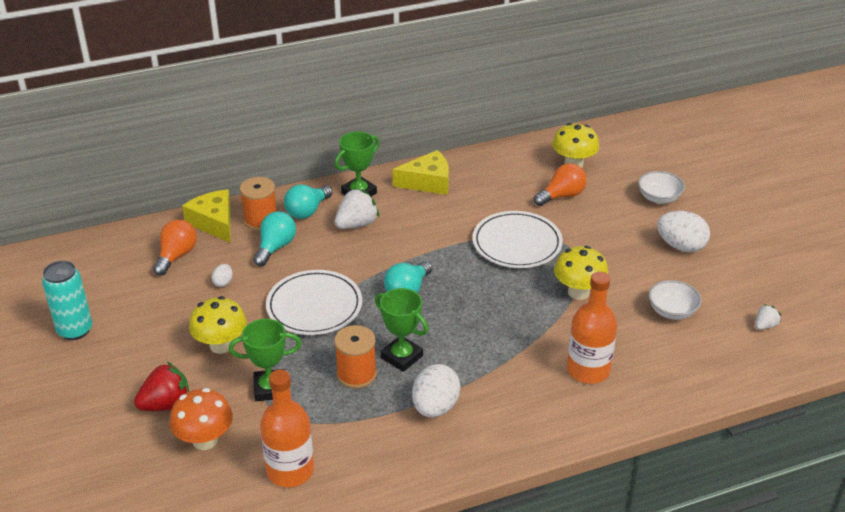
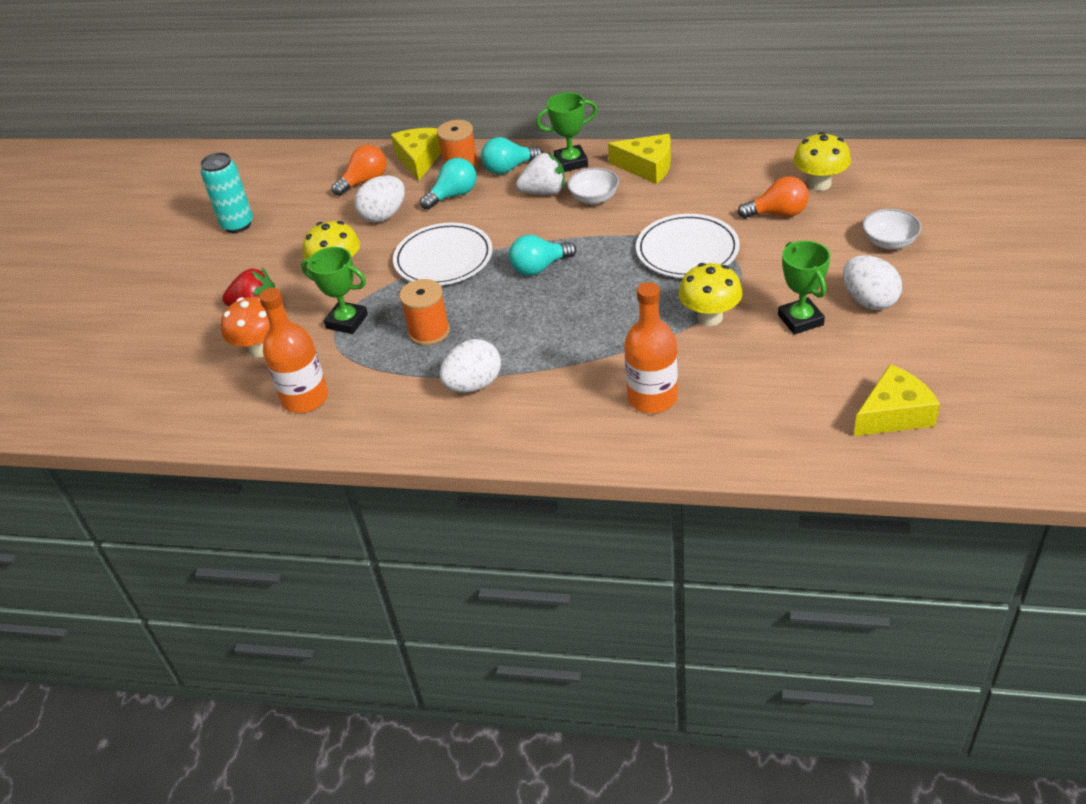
camera: 35 degrees right, 5 degrees up
white egg [212,264,233,287] -> white egg [354,176,405,223], size x2.09
green trophy [375,288,429,372] -> green trophy moved to [778,241,830,335]
white bowl [649,280,702,320] -> white bowl moved to [567,168,619,205]
white strawberry [755,304,781,330] -> yellow cheese [853,364,940,436]

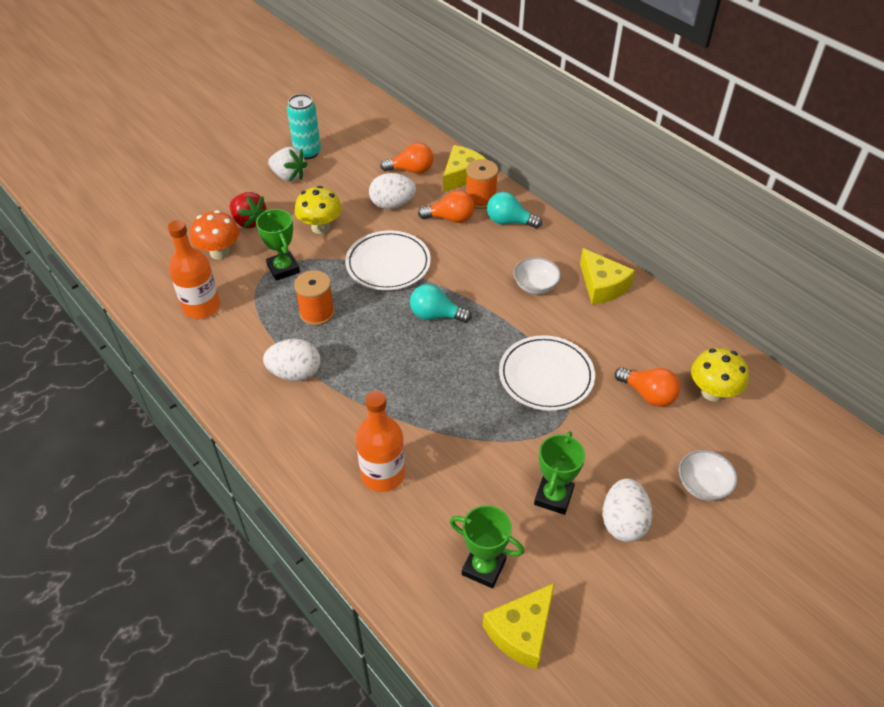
camera: 35 degrees right, 5 degrees up
turquoise light bulb [420,158,477,210] -> orange light bulb [418,190,474,223]
white strawberry [516,152,565,195] -> white strawberry moved to [268,147,308,182]
green trophy [536,92,598,172] -> green trophy moved to [450,505,524,588]
yellow mushroom [679,263,743,326] -> none
yellow cheese [853,364,940,436] -> yellow cheese turned 120 degrees clockwise [483,583,555,670]

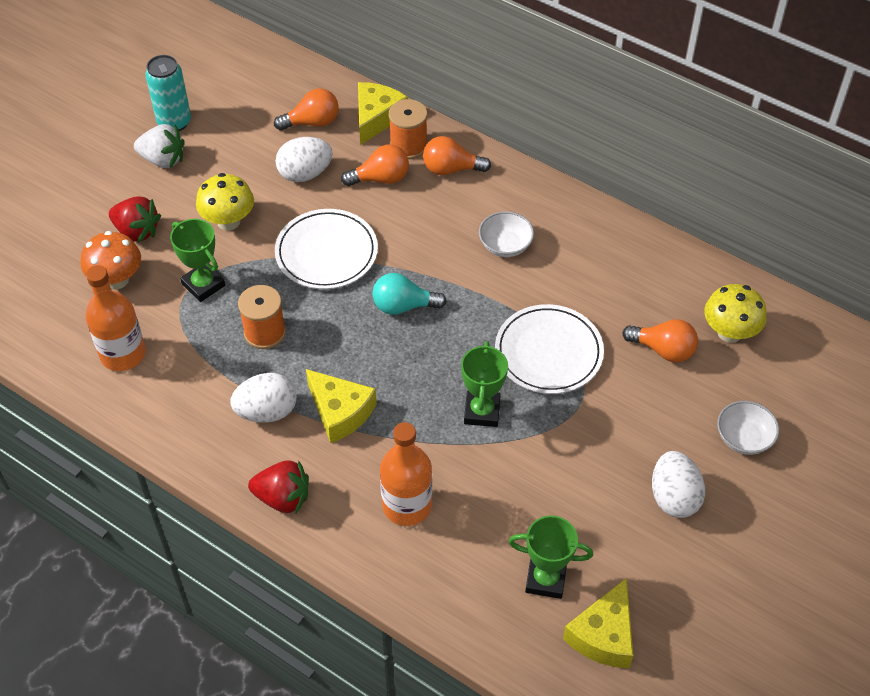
camera: 15 degrees left, 5 degrees up
turquoise light bulb [487,192,542,228] -> orange light bulb [423,136,491,175]
green trophy [534,431,585,515] -> green trophy moved to [461,341,508,427]
yellow cheese [580,248,635,305] -> yellow cheese moved to [306,369,377,443]
none -> red strawberry [248,460,309,513]

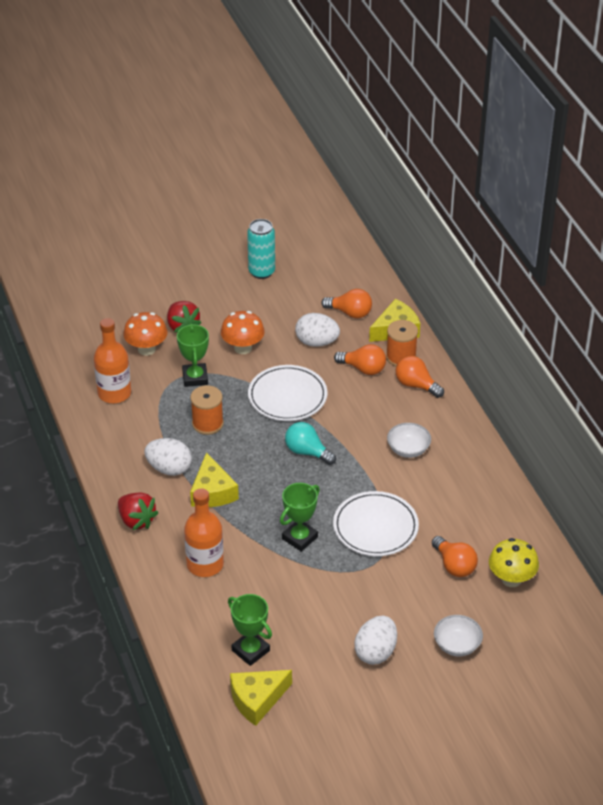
camera: 35 degrees right, 10 degrees down
white strawberry [134,124,185,168] -> none
yellow mushroom [196,173,254,231] -> orange mushroom [221,311,265,354]

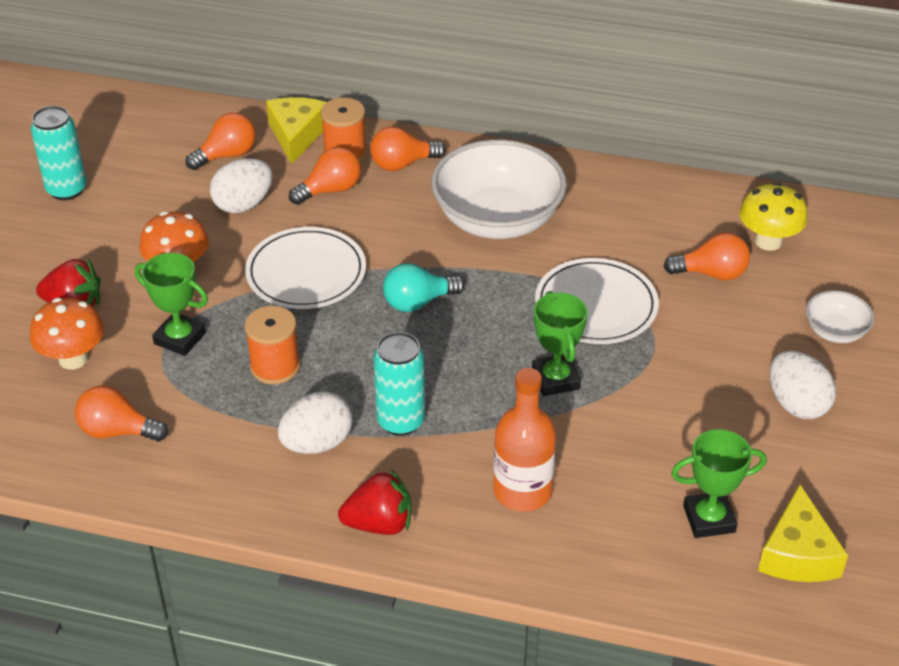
camera: 55 degrees left, 0 degrees up
orange bottle [94,318,131,403] -> orange light bulb [75,385,168,441]
yellow cheese [190,452,239,507] -> turquoise can [374,332,425,436]
white bowl [387,423,431,458] -> white bowl [431,140,567,239], size x2.13

